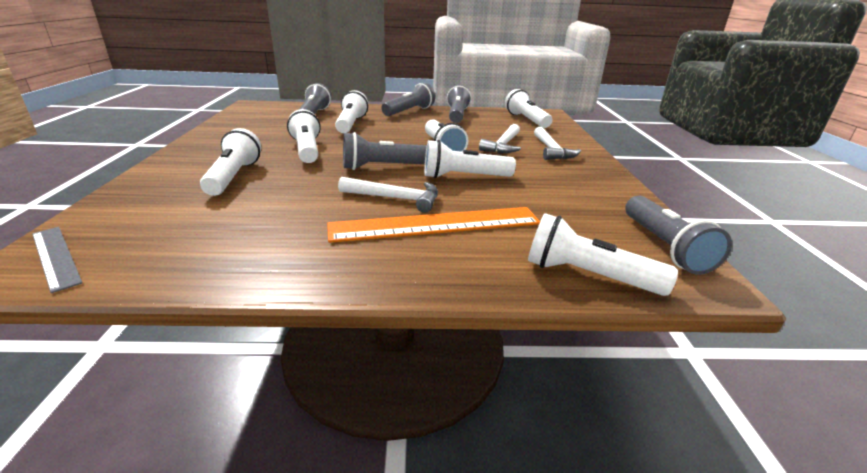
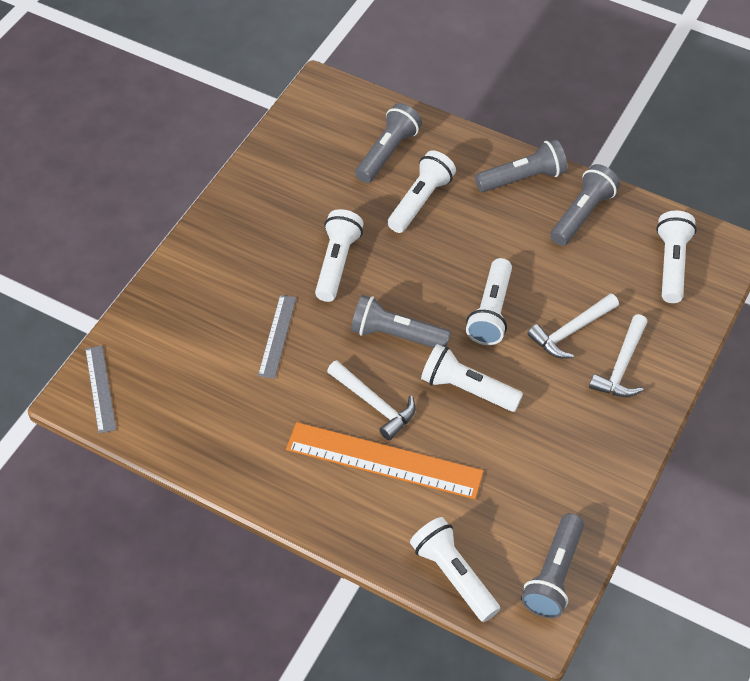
camera: 30 degrees right, 25 degrees up
white flashlight [200,128,261,196] -> none
none -> grey ruler [258,295,296,379]

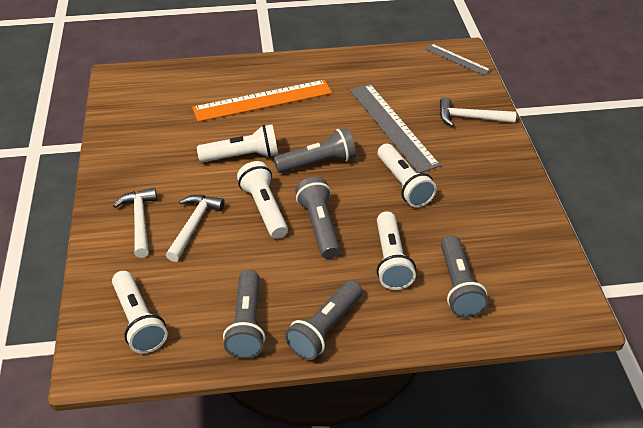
camera: 145 degrees right, 10 degrees down
grey ruler [258,295,296,379] -> grey ruler [350,84,441,173], size x1.84
white hammer [327,360,415,440] -> white hammer moved to [440,97,516,127]
white flashlight [410,517,500,622] -> none
grey flashlight [521,513,584,618] -> grey flashlight moved to [295,177,340,259]

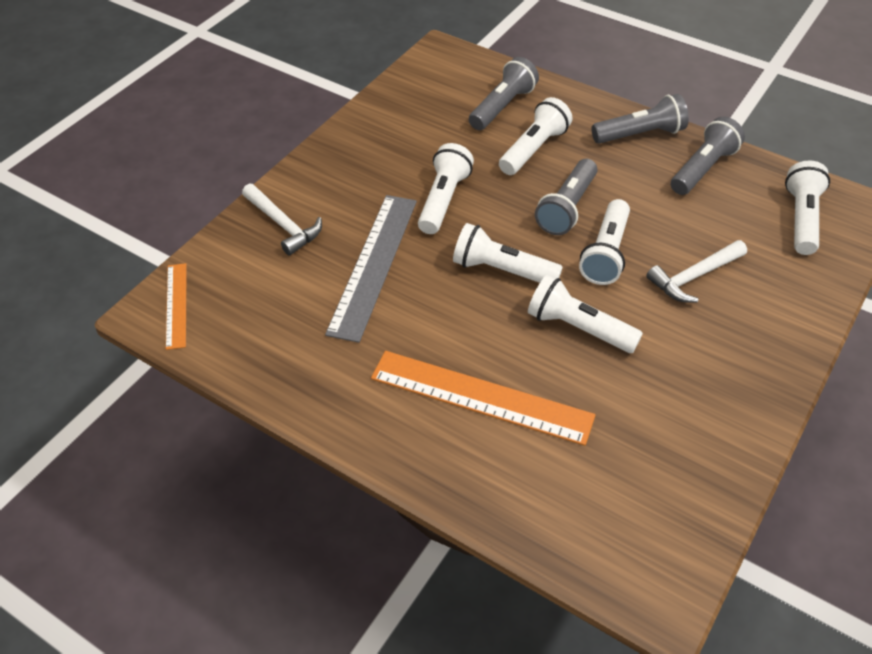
camera: 140 degrees left, 5 degrees up
white hammer [113,188,157,258] -> none
grey flashlight [274,128,356,173] -> white flashlight [453,223,563,283]
grey ruler [425,44,491,76] -> orange ruler [166,263,187,350]

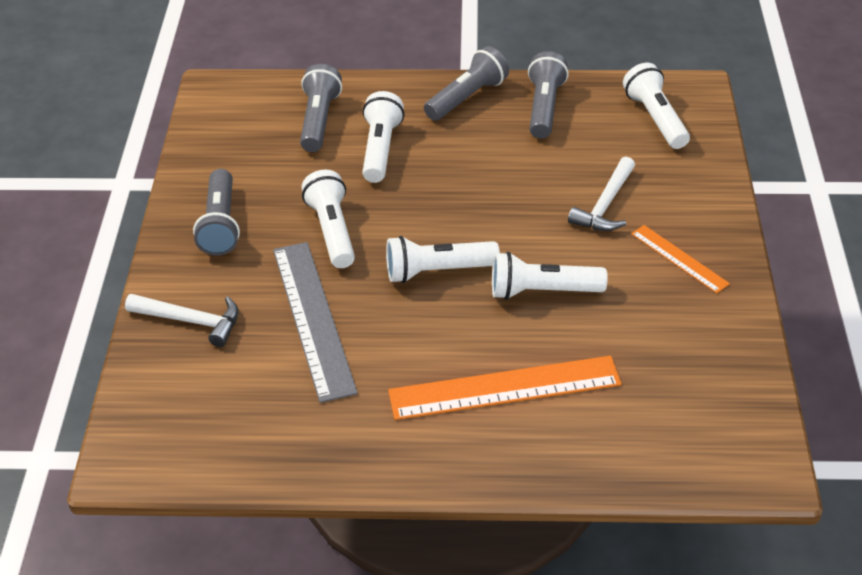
camera: 30 degrees left, 5 degrees down
orange ruler [166,263,187,350] -> orange ruler moved to [631,225,730,293]
grey flashlight [535,159,598,235] -> grey flashlight moved to [193,169,240,256]
white flashlight [579,199,630,285] -> none

